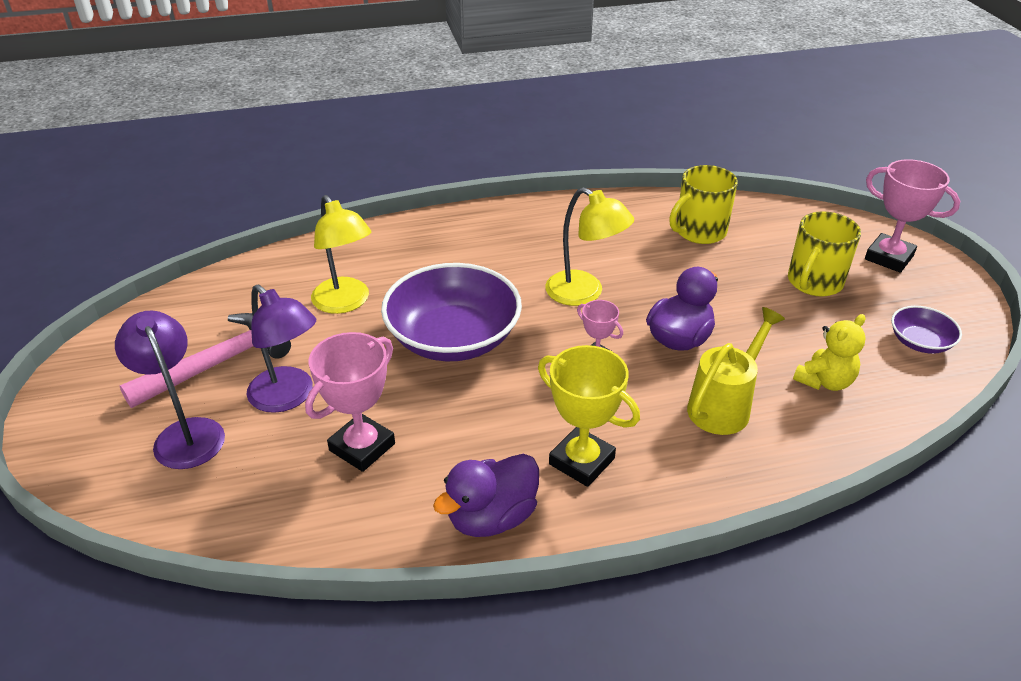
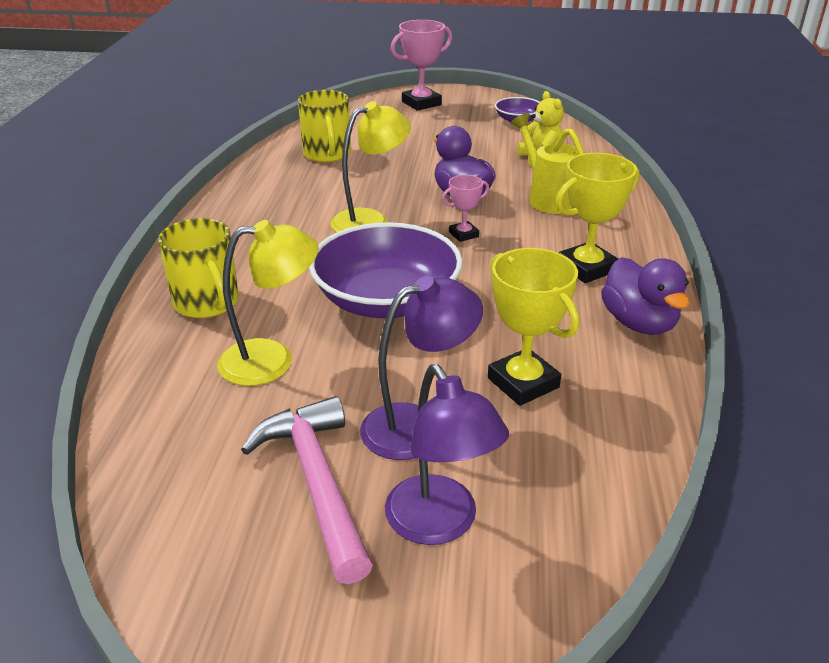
camera: 70 degrees left, 5 degrees down
purple lamp [115,311,225,469] -> purple lamp turned 105 degrees counterclockwise [385,364,509,545]
pink trophy [305,332,395,472] -> yellow trophy [488,248,579,406]
yellow mug [788,211,861,297] -> yellow mug moved to [158,218,239,318]

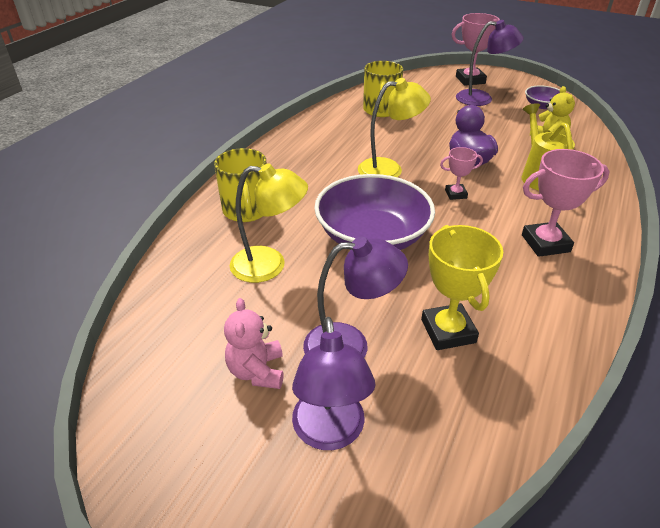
camera: 20 degrees right, 5 degrees up
pink hammer [241,396,373,584] -> pink teddy bear [224,298,283,389]
yellow trophy [556,153,639,283] -> pink trophy [522,149,610,257]
purple duck [601,257,690,335] -> none
none -> purple lamp [456,20,524,106]

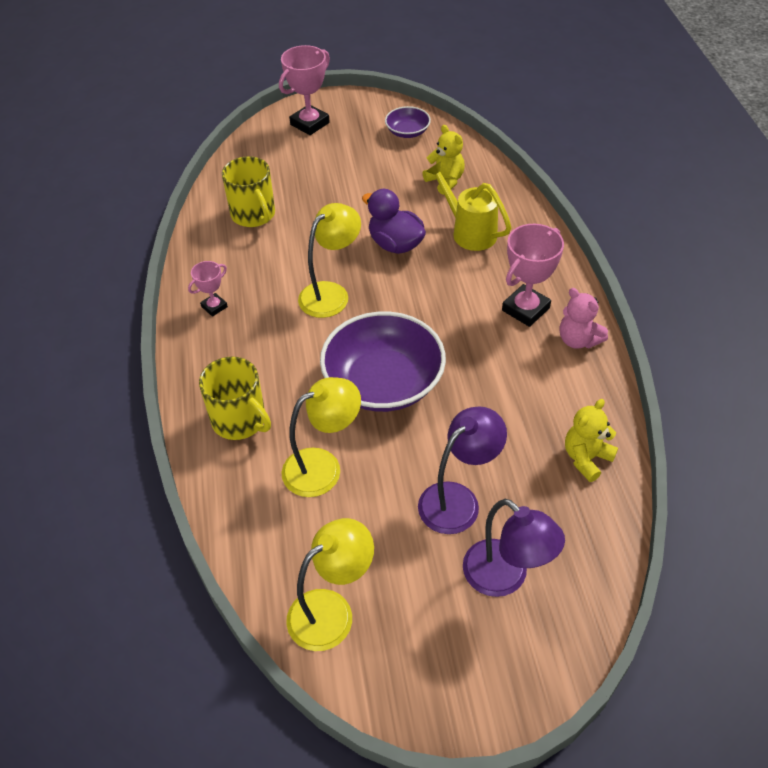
camera: 35 degrees left, 10 degrees up
pink teddy bear [224,298,283,389] -> pink teddy bear moved to [560,288,608,349]
yellow trophy [421,225,503,350] -> none
pink trophy [440,147,483,200] -> pink trophy moved to [188,261,228,317]
purple lamp [456,20,524,106] -> none
none -> yellow lamp [286,518,374,651]
none -> yellow teddy bear [565,399,618,482]

